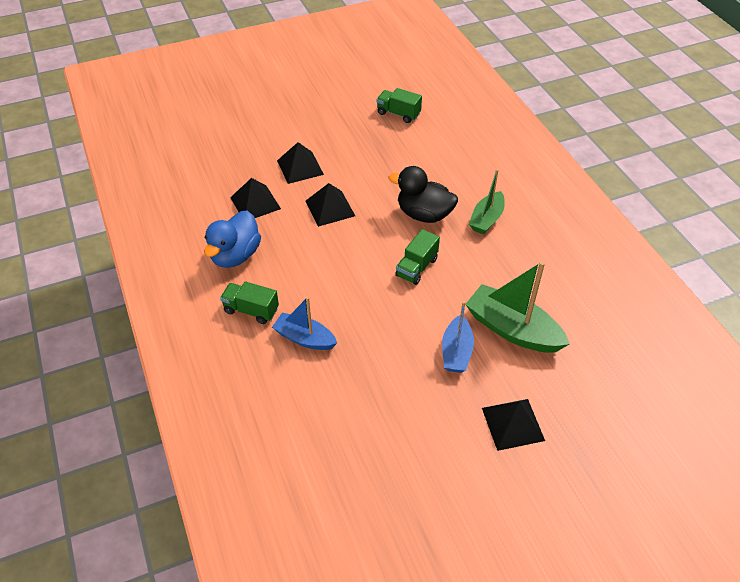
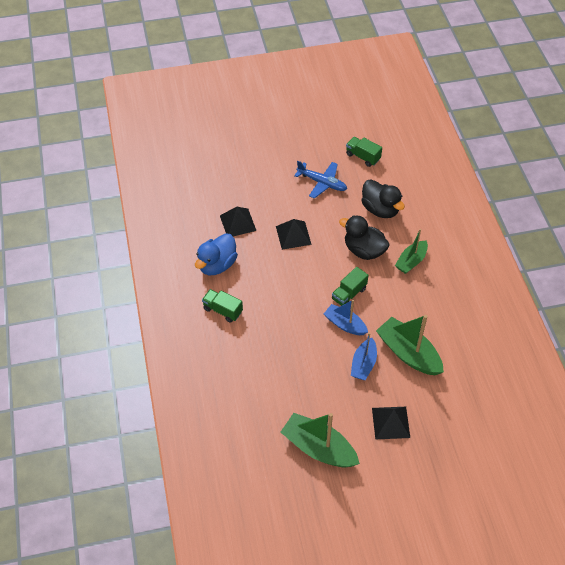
camera: 10 degrees right, 5 degrees up
blue boat [272,297,337,350] -> blue boat moved to [324,300,368,335]
black pyramid [277,142,324,184] -> none
none -> green boat [280,413,360,467]
none -> blue plane [294,161,347,199]
none -> black duck [361,179,405,218]

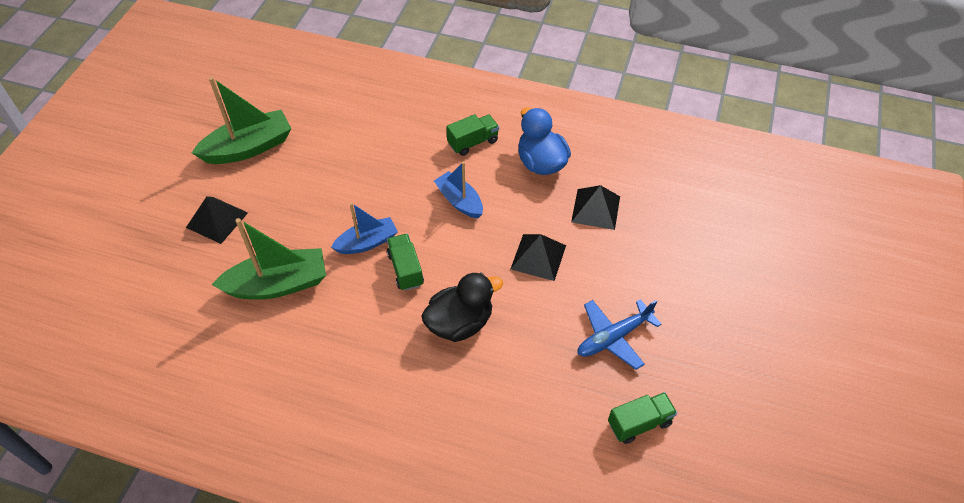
camera: 120 degrees right, 0 degrees up
blue boat [351,333,377,380] -> blue boat moved to [434,162,483,218]
black duck [361,179,405,218] -> none
green boat [395,229,428,274] -> none

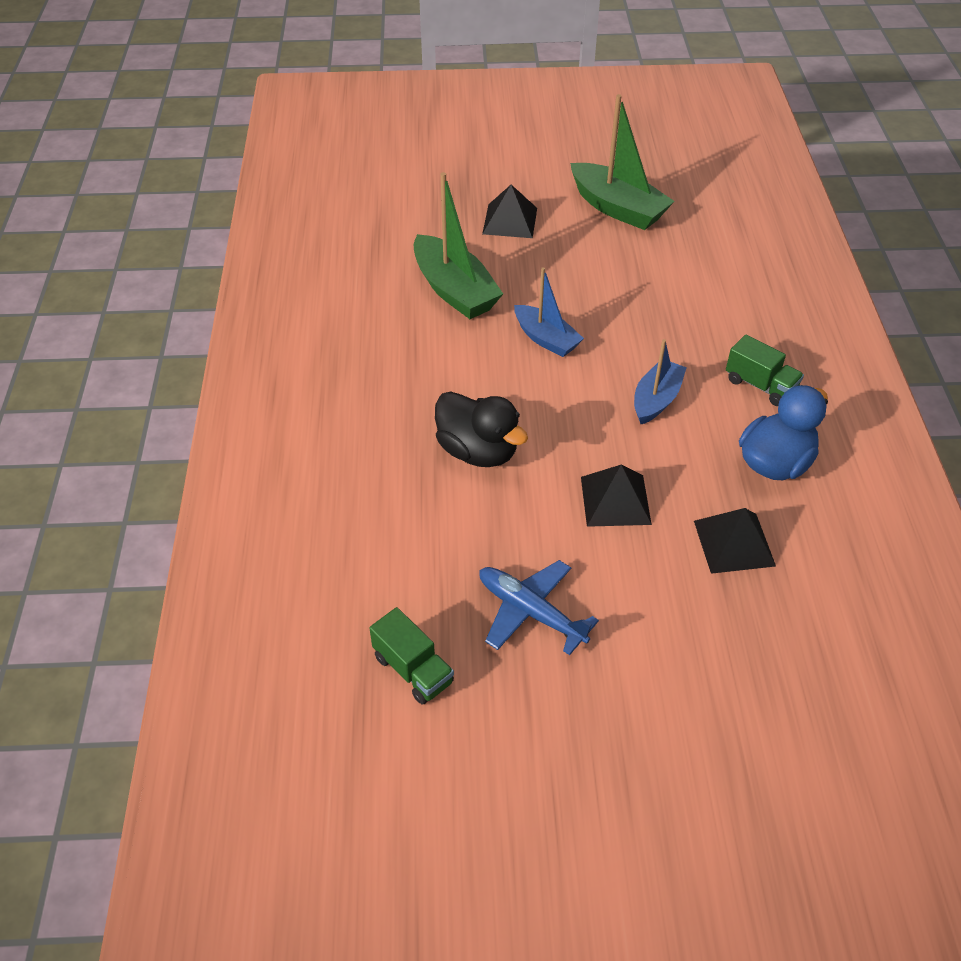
camera: 70 degrees right, 5 degrees down
green truck [387,234,424,291] -> none

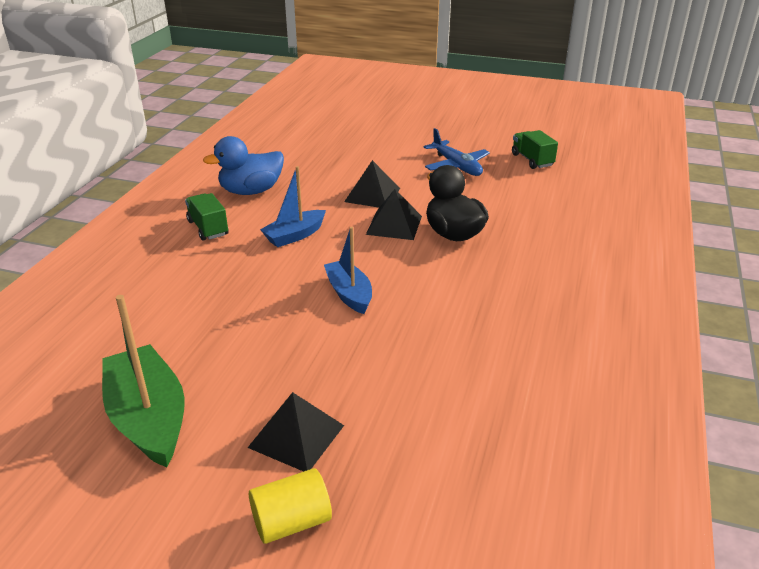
camera: 160 degrees left, 15 degrees down
green boat [414,172,503,319] -> none
black pyramid [694,508,776,574] -> black pyramid moved to [366,189,422,240]
none -> yellow cylinder [249,468,332,544]

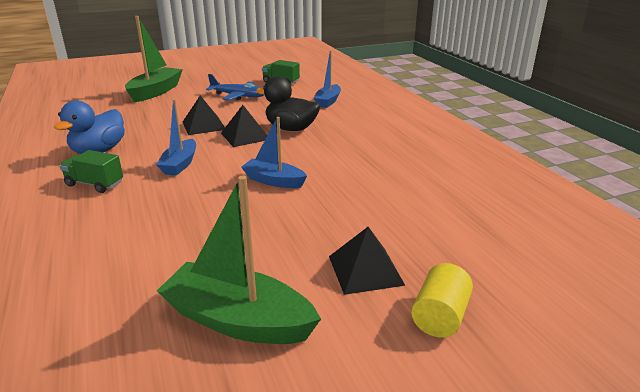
camera: 40 degrees left, 5 degrees down
none -> green boat [125,16,183,102]
none -> blue boat [314,50,341,108]

